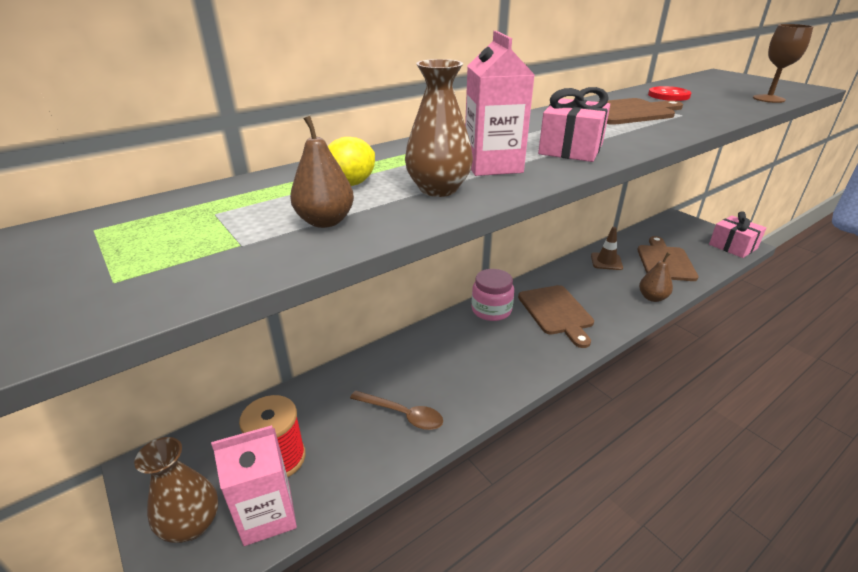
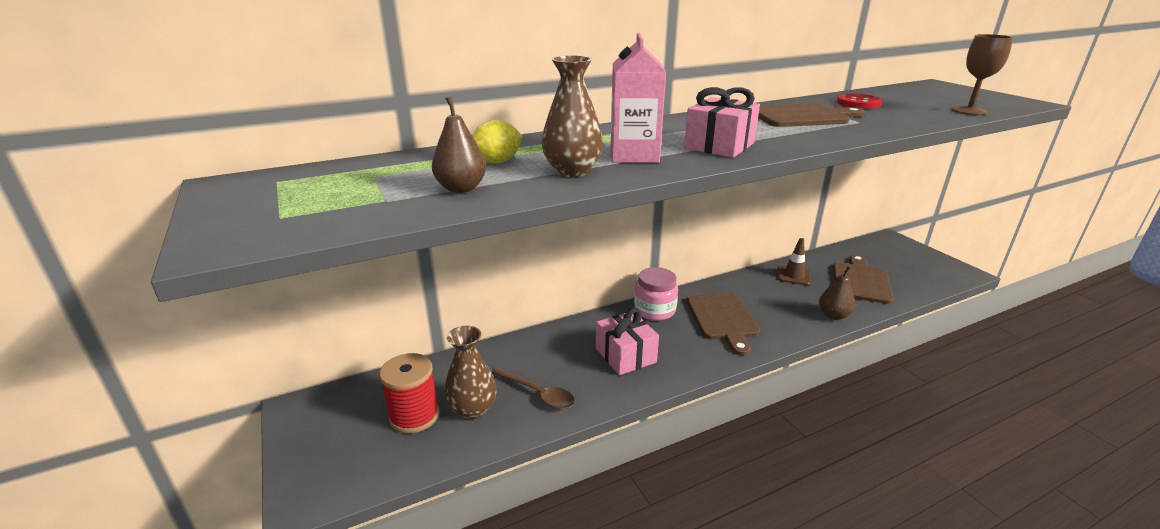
camera: 10 degrees right, 5 degrees down
brown vase [134,437,218,543] -> brown vase moved to [444,326,497,419]
pink carton [211,425,297,546] -> none
pink gift [709,211,766,258] -> pink gift moved to [596,308,659,375]

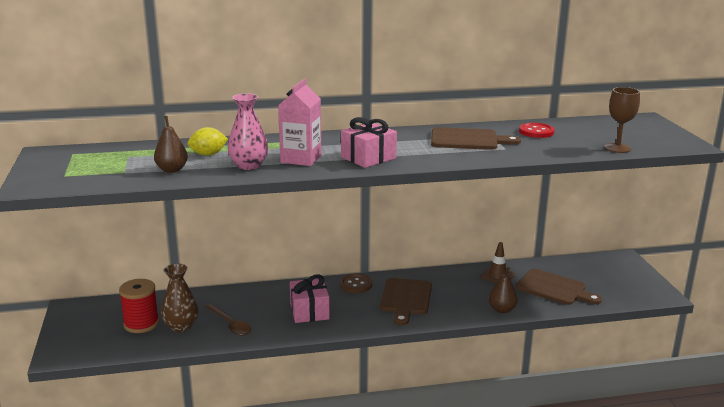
camera: 15 degrees right, 5 degrees down
brown vase [542,55,603,177] -> pink vase [228,93,268,170]
pink jar [634,267,678,321] -> brown button [340,274,372,293]
brown cutting board [833,255,894,304] -> brown cutting board turned 90 degrees clockwise [516,269,602,305]

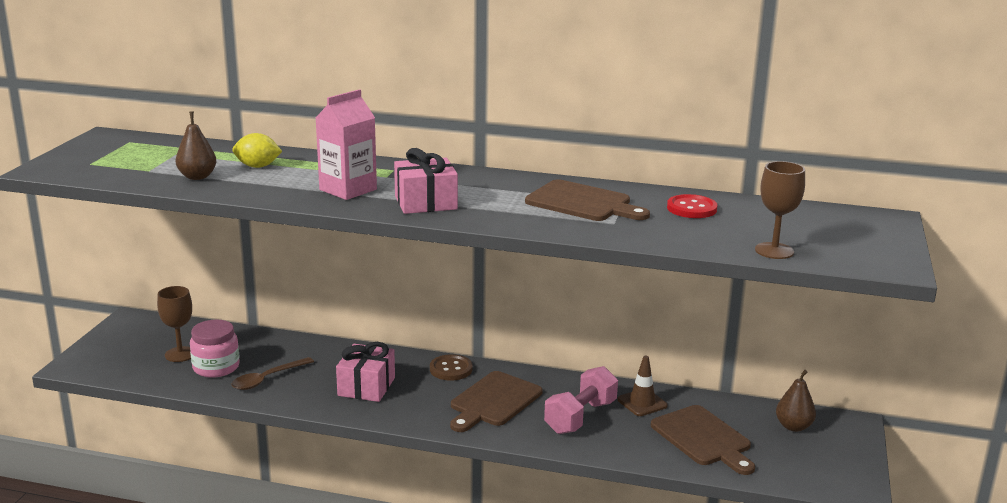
camera: 25 degrees right, 0 degrees up
red spool [119,279,159,333] -> brown goblet [157,286,192,362]
brown vase [161,264,199,332] -> pink jar [190,320,240,378]
brown spoon [206,304,251,336] -> brown spoon turned 60 degrees clockwise [232,357,314,390]
pink vase [228,93,268,170] -> none
brown pear [489,267,518,313] -> brown pear moved to [776,370,816,432]
none -> pink dumbbell [544,366,618,434]

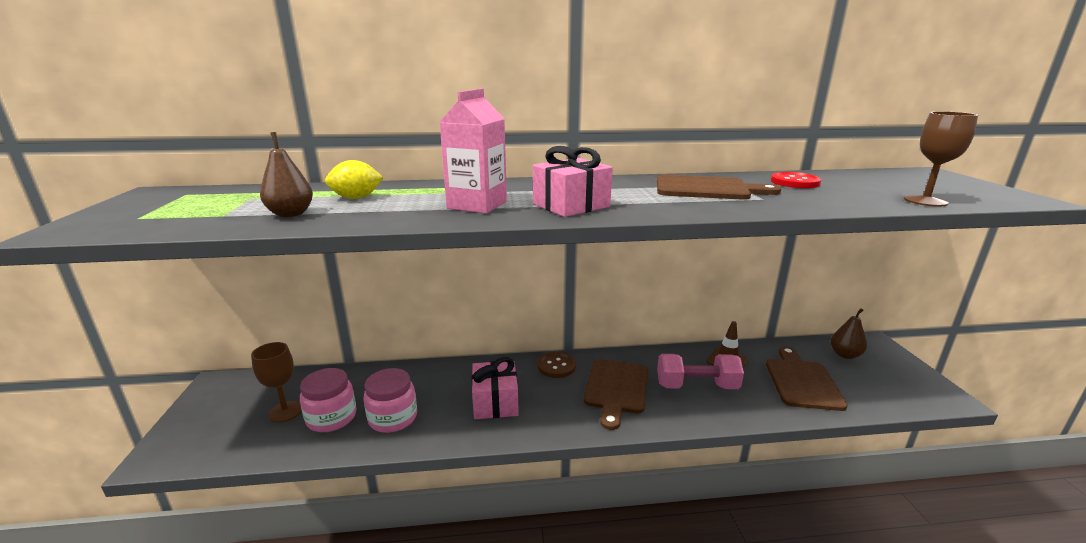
camera: 20 degrees left, 0 degrees up
brown spoon [232,357,314,390] -> pink jar [364,368,417,433]
pink dumbbell [544,366,618,434] -> pink dumbbell turned 75 degrees clockwise [657,354,744,389]
brown cutting board [651,405,755,475] -> brown cutting board turned 120 degrees counterclockwise [766,346,848,411]

